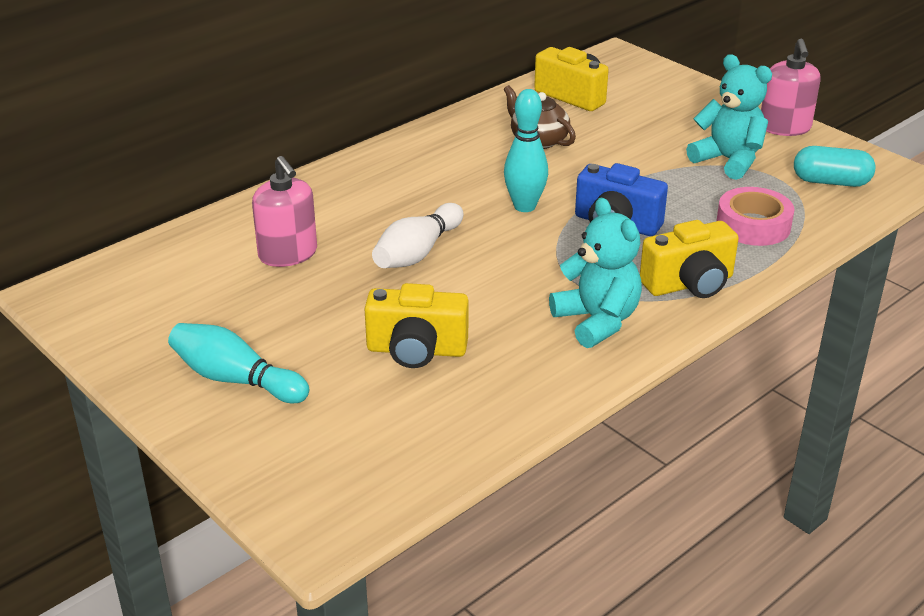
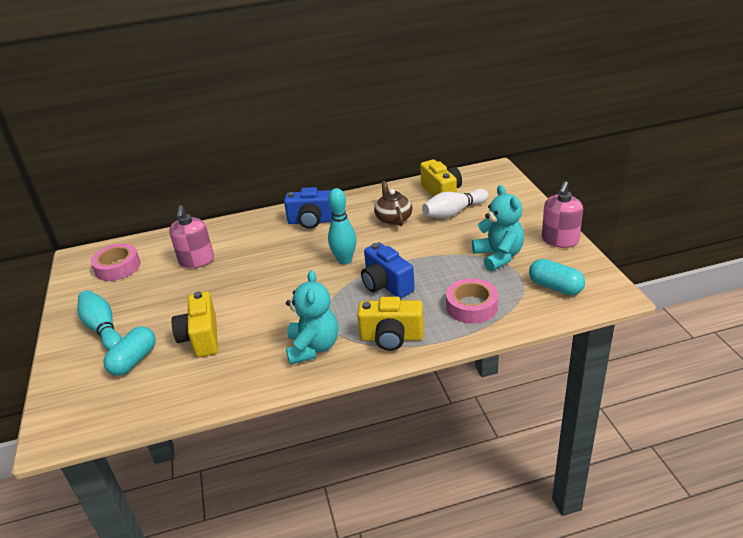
camera: 30 degrees right, 0 degrees up
yellow camera [364,283,468,368] -> yellow camera turned 45 degrees clockwise [171,291,218,357]
white bowling pin [372,203,464,268] -> white bowling pin moved to [422,189,489,218]
none -> pink tape [91,243,140,281]
none -> turquoise capsule [103,326,156,376]
none -> blue camera [284,187,332,229]

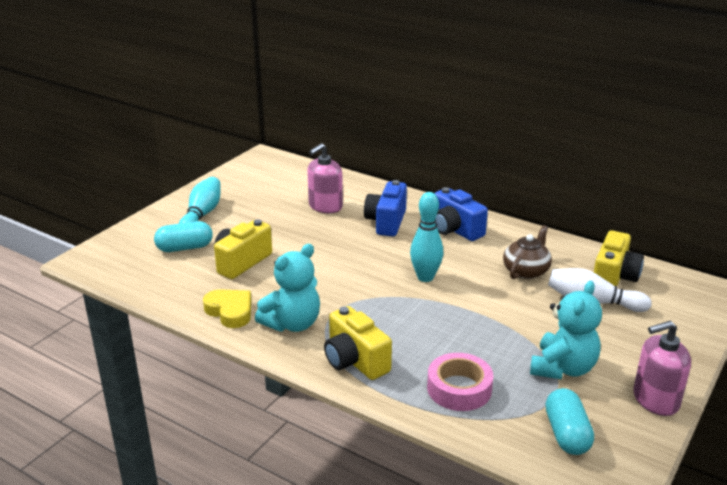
camera: 45 degrees right, 5 degrees down
pink tape [91,243,140,281] -> none
blue camera [361,242,415,298] -> blue camera moved to [364,180,407,237]
none -> yellow heart [203,289,251,328]

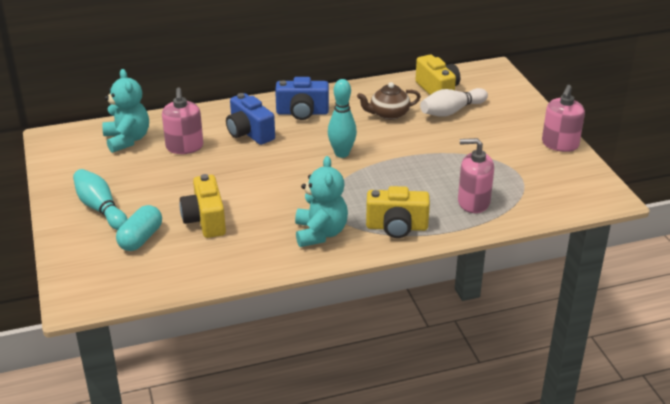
camera: 50 degrees left, 5 degrees up
yellow heart [203,289,251,328] -> none
pink tape [427,353,494,411] -> pink soap dispenser [458,138,494,213]
brown teapot [503,225,552,279] -> brown teapot turned 90 degrees counterclockwise [357,82,421,120]
turquoise teddy bear [530,281,602,379] -> turquoise teddy bear moved to [102,69,149,153]
turquoise capsule [545,388,594,455] -> none

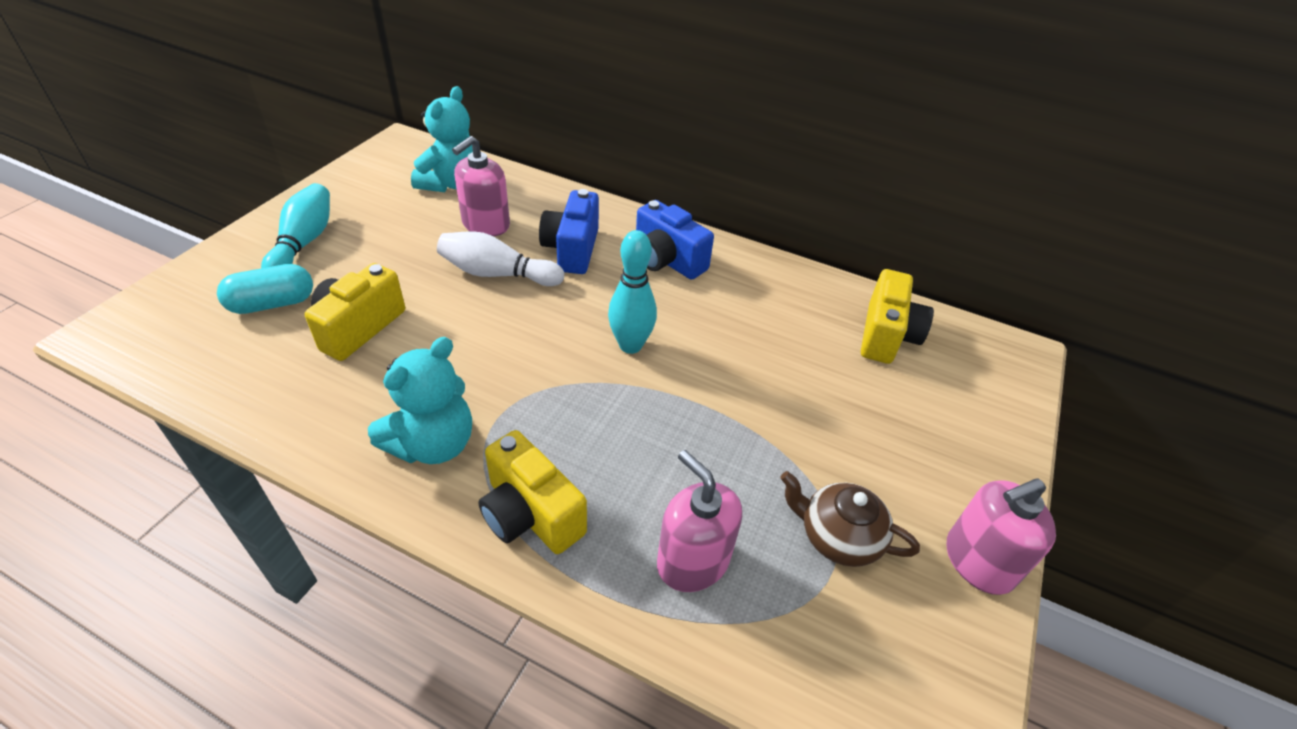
camera: 40 degrees right, 10 degrees up
brown teapot [357,82,421,120] -> brown teapot moved to [780,471,920,567]
white bowling pin [420,88,488,117] -> white bowling pin moved to [437,231,564,286]

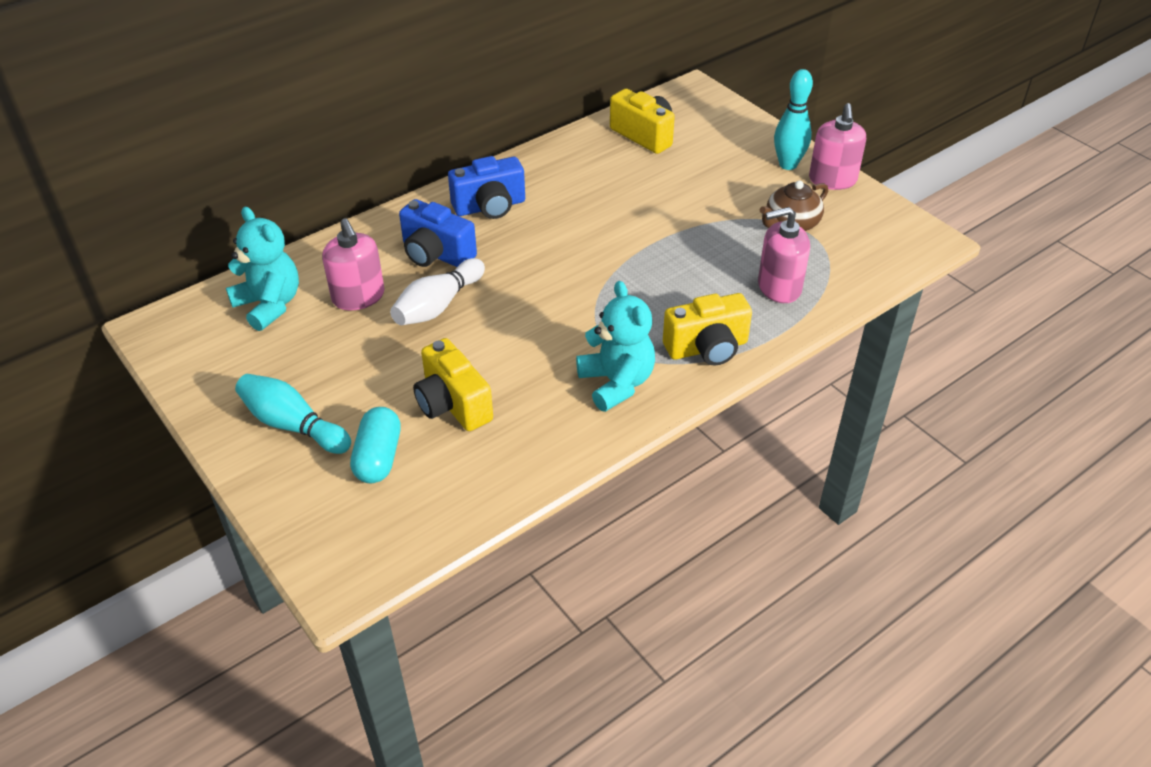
camera: 60 degrees left, 0 degrees up
turquoise bowling pin [608,230,657,354] -> turquoise bowling pin moved to [774,69,813,170]

